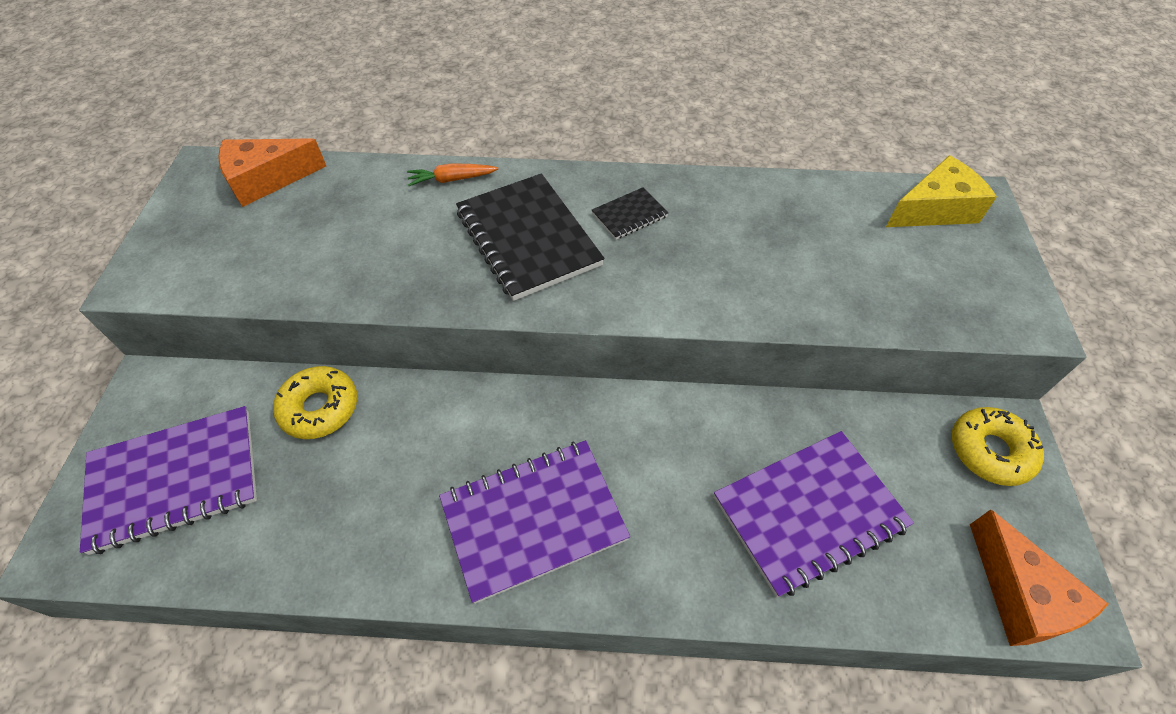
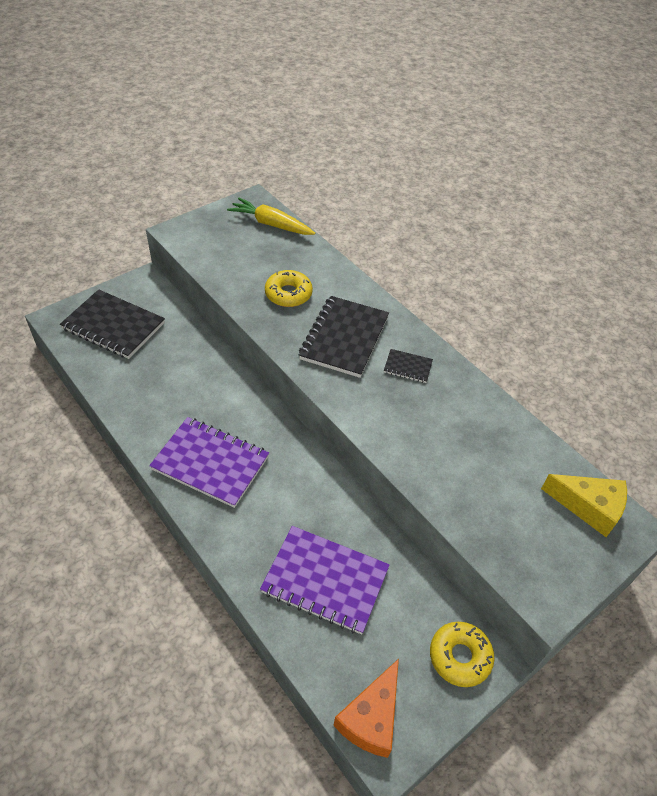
camera: 45 degrees right, 5 degrees down
purple notebook [80,406,257,555] -> black notebook [60,289,165,359]
orange cheese [218,138,326,207] -> yellow carrot [227,198,315,235]
yellow donut [273,366,357,439] -> yellow donut moved to [265,270,313,307]
orange carrot [407,163,498,186] -> none

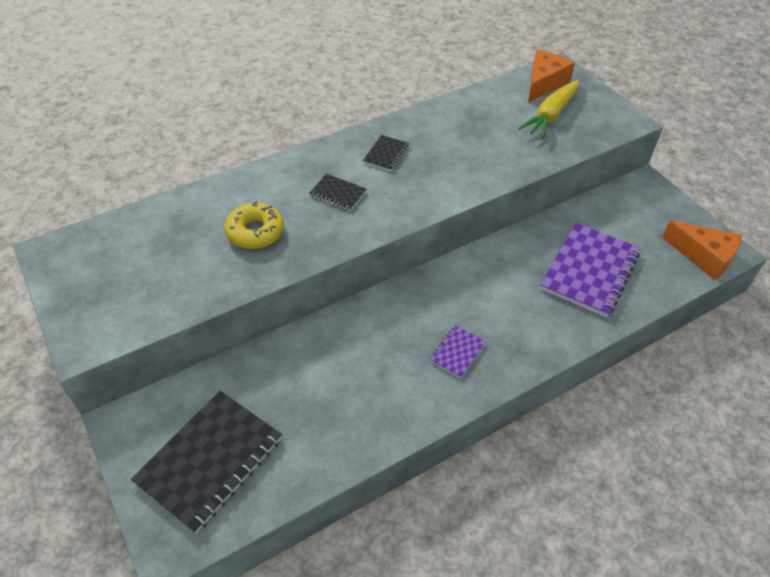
camera: 80 degrees left, 0 degrees up
purple notebook [149,417,269,508] -> purple notebook [429,325,486,378], size x0.47
yellow carrot [227,198,315,235] -> yellow carrot moved to [519,80,579,139]
black notebook [299,296,389,378] -> black notebook [309,174,366,211], size x0.47
yellow donut [430,622,495,687] -> none
yellow cheese [541,474,627,537] -> orange cheese [528,50,575,103]

